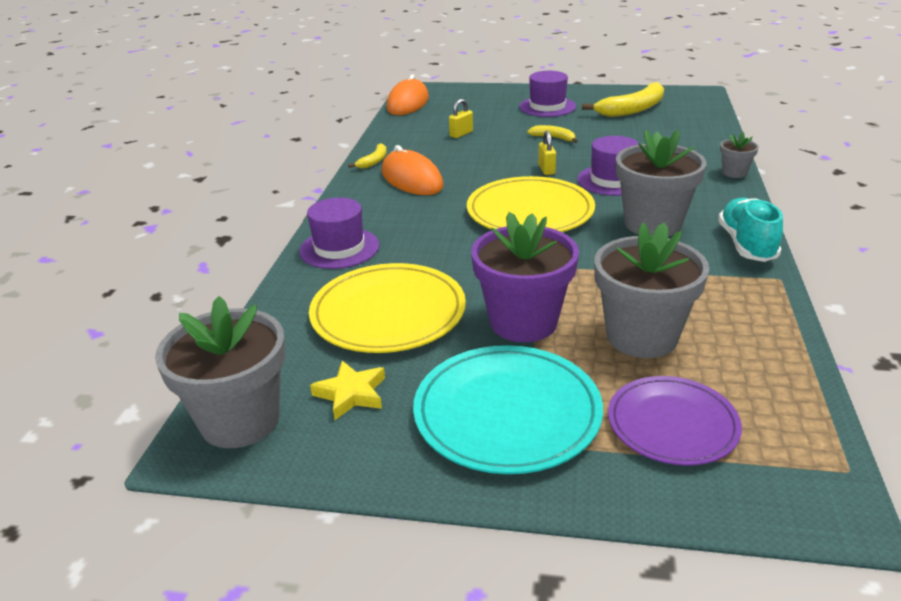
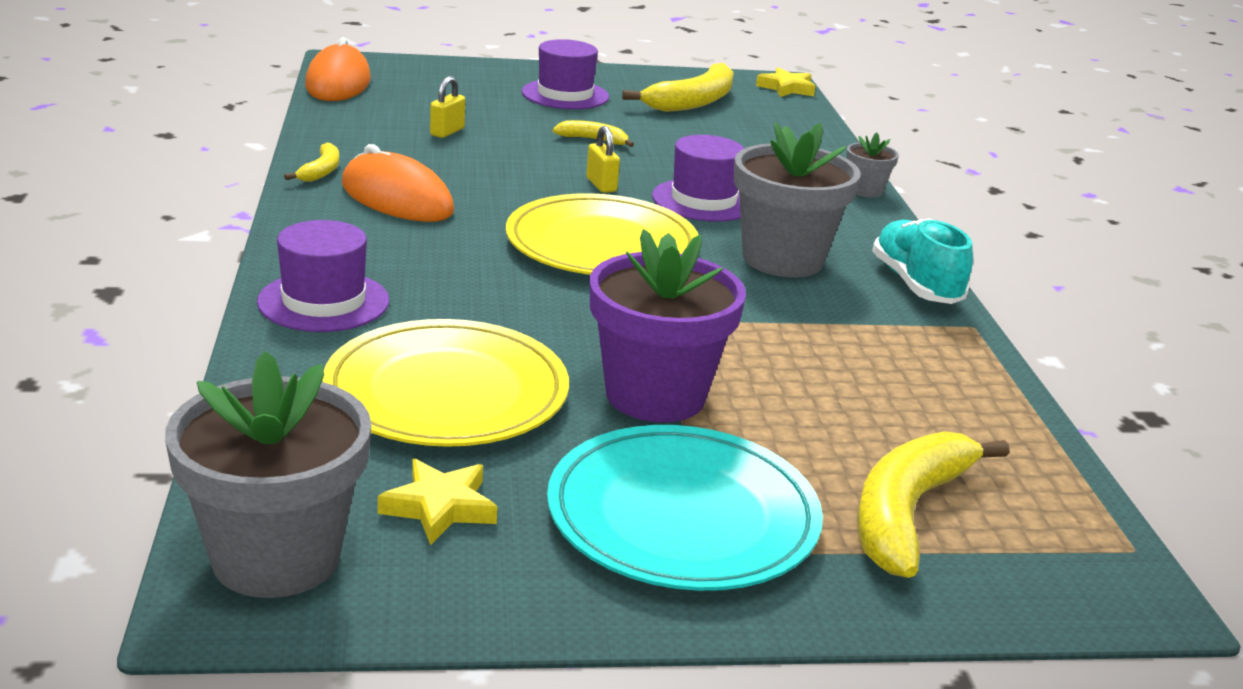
camera: 20 degrees left, 5 degrees down
grey flower pot [594,223,709,358] -> none
purple plate [608,376,742,466] -> yellow banana [857,432,1010,578]
none -> yellow star [756,68,816,97]

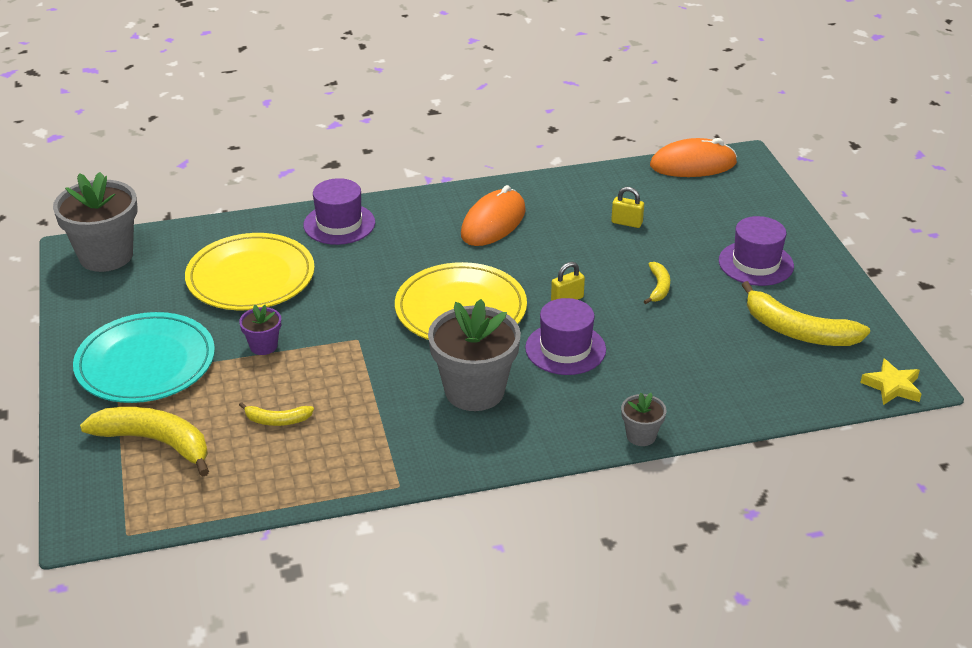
camera: 85 degrees right, 10 degrees up
yellow banana [284,142,339,182] -> yellow banana moved to [239,402,314,426]
yellow star [378,459,497,545] -> none
purple flower pot [590,229,746,422] -> purple flower pot [239,304,281,355], size x0.48
turquoise shoe [872,218,973,304] -> none

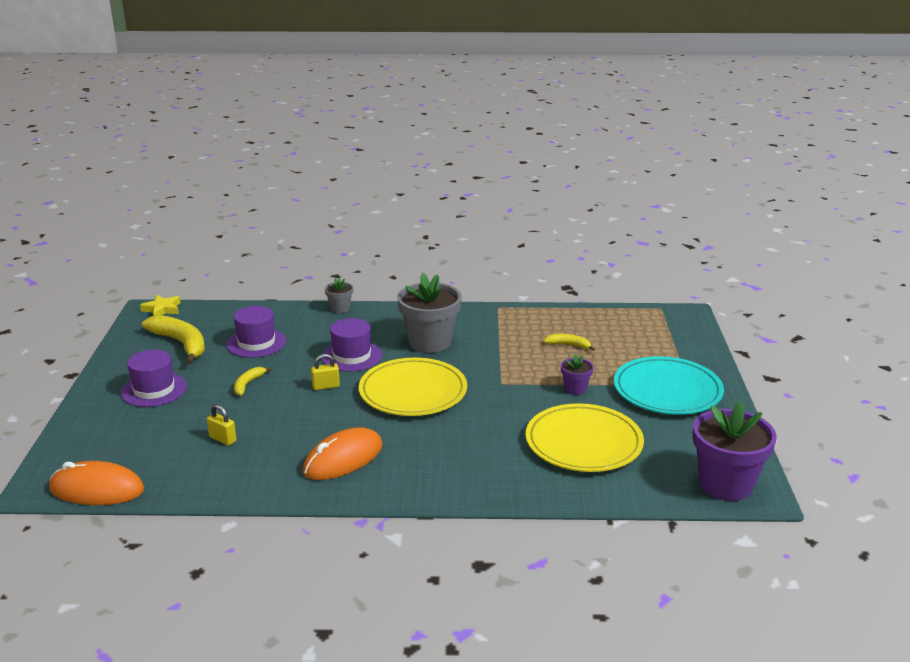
camera: 165 degrees left, 10 degrees down
grey flower pot [53,172,138,272] -> purple flower pot [693,402,777,501]
yellow banana [80,407,209,477] -> none
purple hat [303,178,375,245] -> purple hat moved to [226,306,286,358]

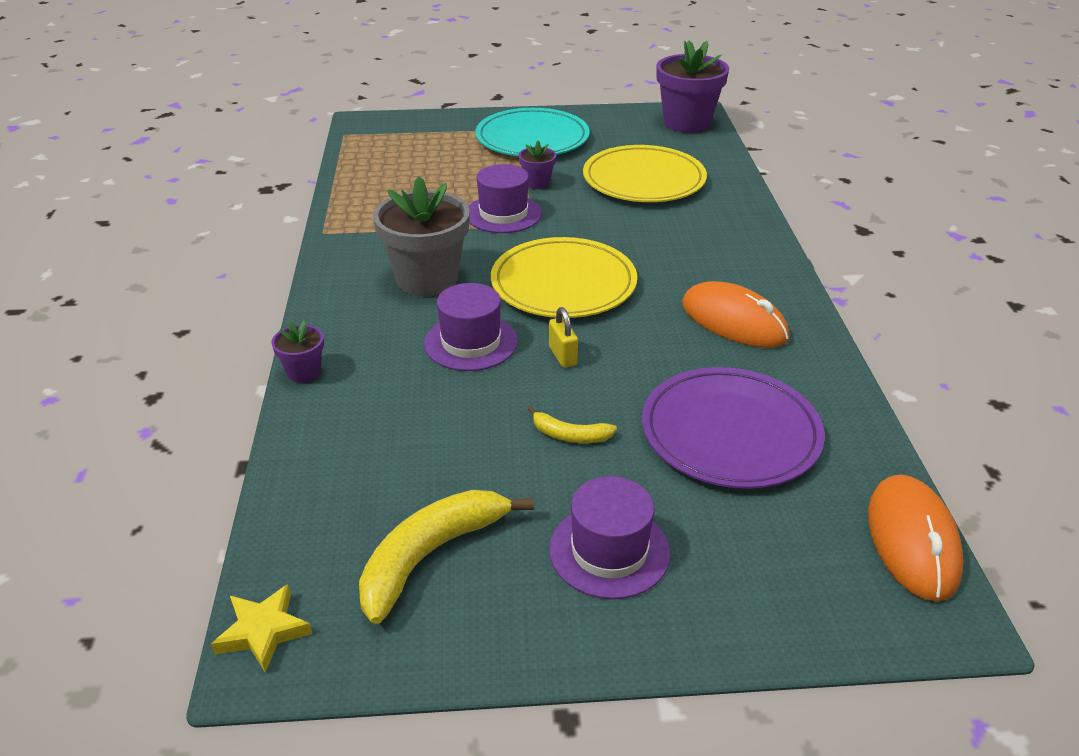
camera: 95 degrees left, 10 degrees up
yellow padlock [207,404,236,446] -> purple plate [642,367,825,489]
purple hat [226,306,286,358] -> purple hat moved to [469,164,542,233]
grey flower pot [325,278,353,313] -> purple flower pot [272,321,324,383]
yellow banana [543,334,595,351] -> none

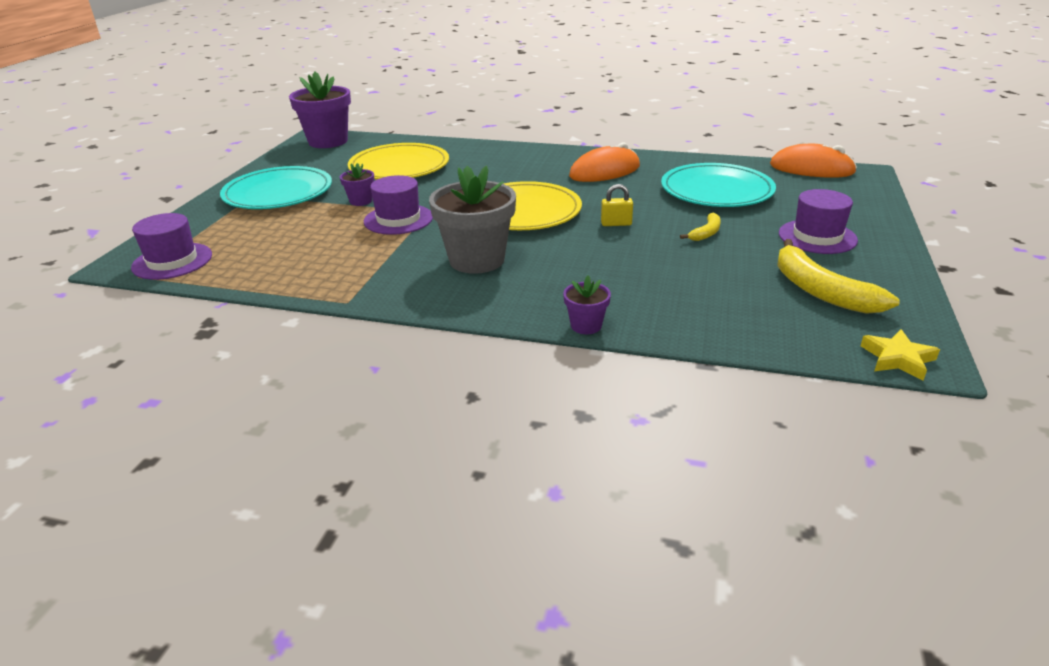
camera: 70 degrees left, 5 degrees down
purple hat [424,283,518,371] -> purple hat moved to [131,213,212,280]
purple plate [642,367,825,489] -> turquoise plate [661,163,776,207]

